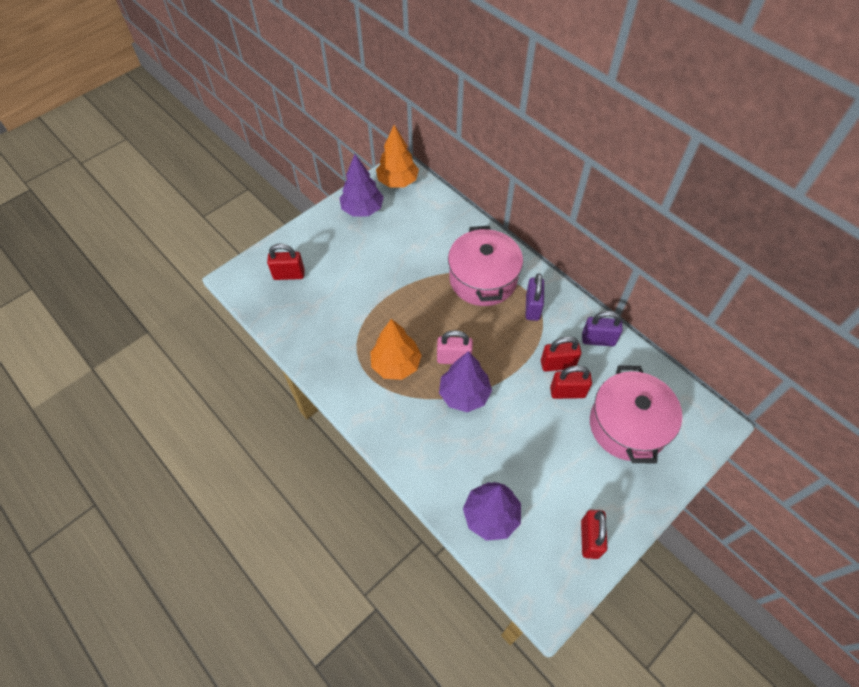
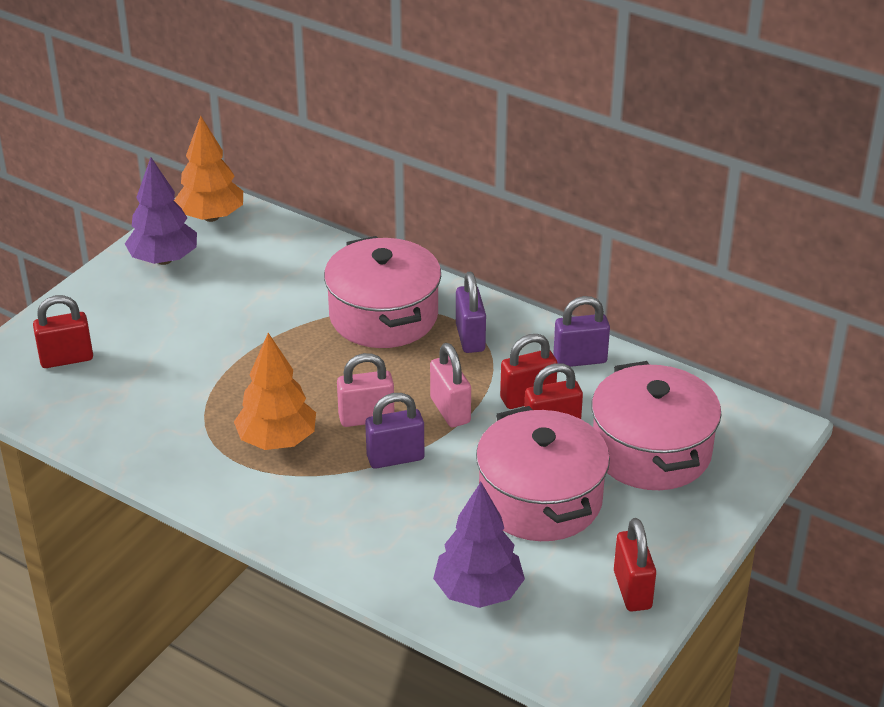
camera: 15 degrees left, 20 degrees down
purple tree [439,351,492,412] -> purple padlock [365,393,424,469]
none -> pink padlock [430,343,471,427]
none -> pink pot [476,406,610,541]

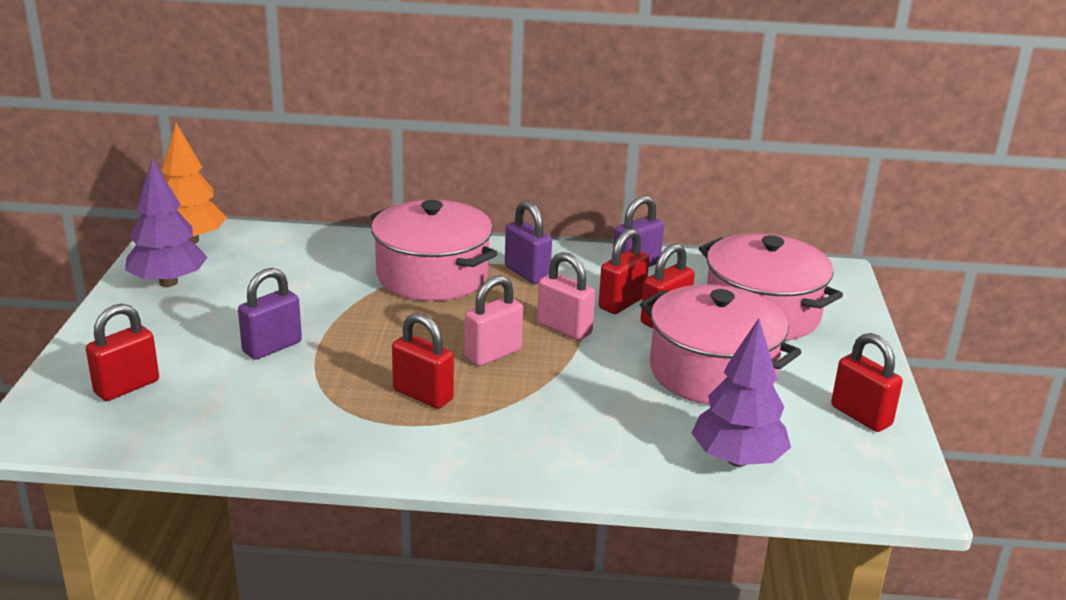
camera: 30 degrees left, 10 degrees down
orange tree [234,333,316,450] -> red padlock [392,313,454,409]
purple padlock [365,393,424,469] -> purple padlock moved to [238,268,302,360]

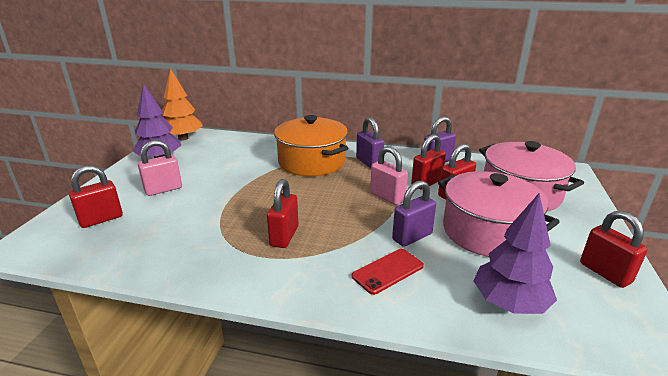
camera: 10 degrees right, 0 degrees up
purple padlock [238,268,302,360] -> purple padlock moved to [392,180,436,247]
pink pot [370,200,498,301] -> orange pot [274,115,348,176]
red padlock [392,313,454,409] -> red padlock turned 60 degrees clockwise [267,179,298,248]
pink padlock [465,275,523,366] -> pink padlock moved to [138,140,182,196]
none -> red phone [352,249,424,295]

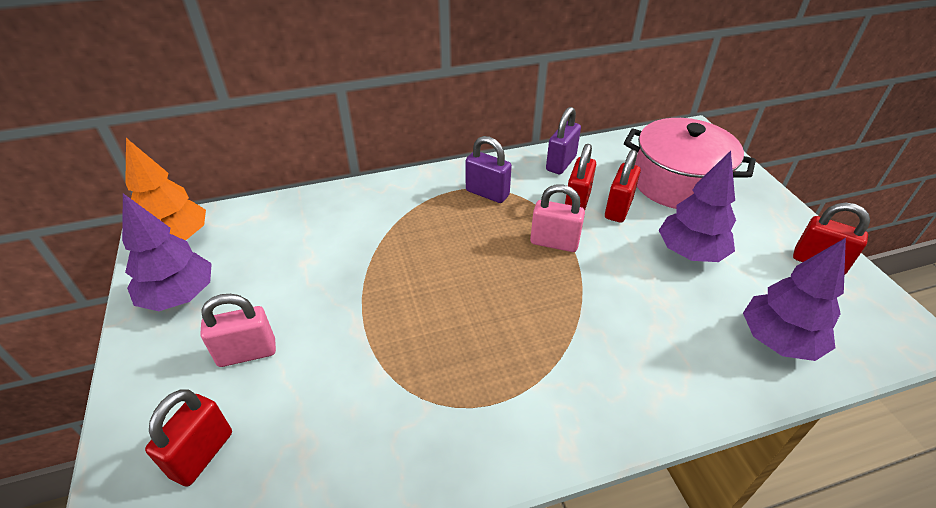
camera: 30 degrees left, 15 degrees up
pink padlock [138,140,182,196] -> pink padlock turned 45 degrees clockwise [200,294,276,367]
red padlock [267,179,298,248] -> none
orange pot [274,115,348,176] -> none
red phone [352,249,424,295] -> none
purple padlock [392,180,436,247] -> none
pink pot [438,171,560,257] -> purple tree [659,151,736,262]

